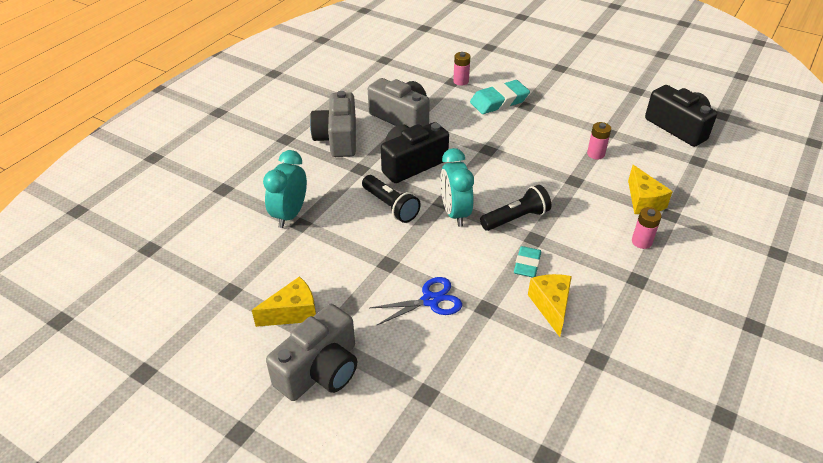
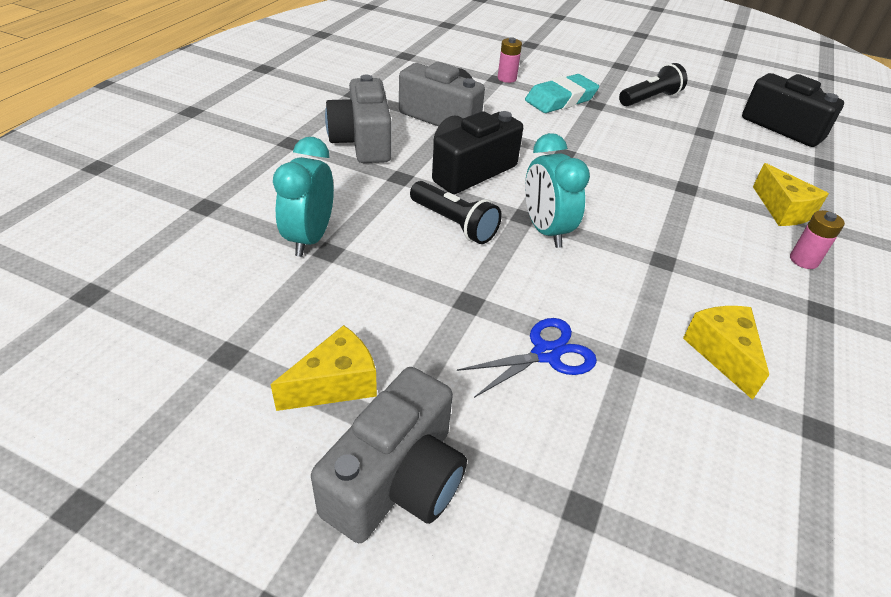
camera: 10 degrees left, 0 degrees up
black flashlight [480,185,551,231] -> black flashlight moved to [619,63,688,106]
turquoise eraser [514,246,541,278] -> none
pink battery [587,122,611,160] -> none

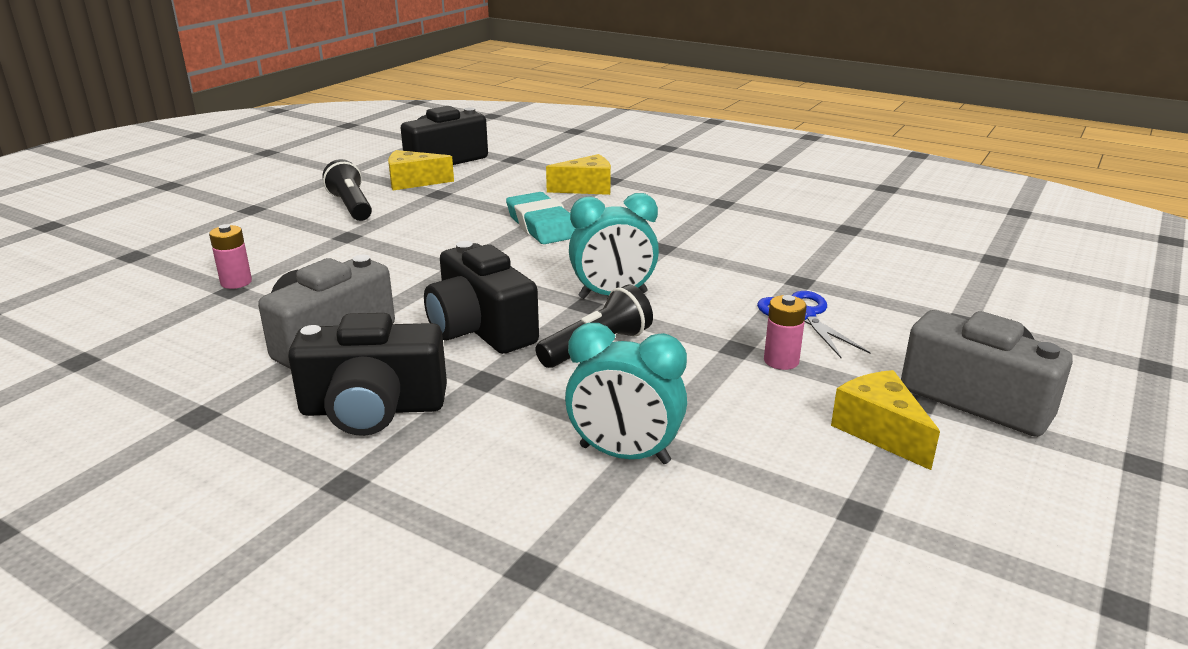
camera: 80 degrees left, 15 degrees down
grey camera [325,75,392,163] -> black camera [288,313,447,436]
turquoise eraser [525,74,599,113] -> turquoise eraser moved to [506,192,575,244]
yellow cheese [683,306,769,400] -> yellow cheese moved to [388,150,454,190]
pink battery [790,210,845,269] -> pink battery moved to [764,295,806,370]

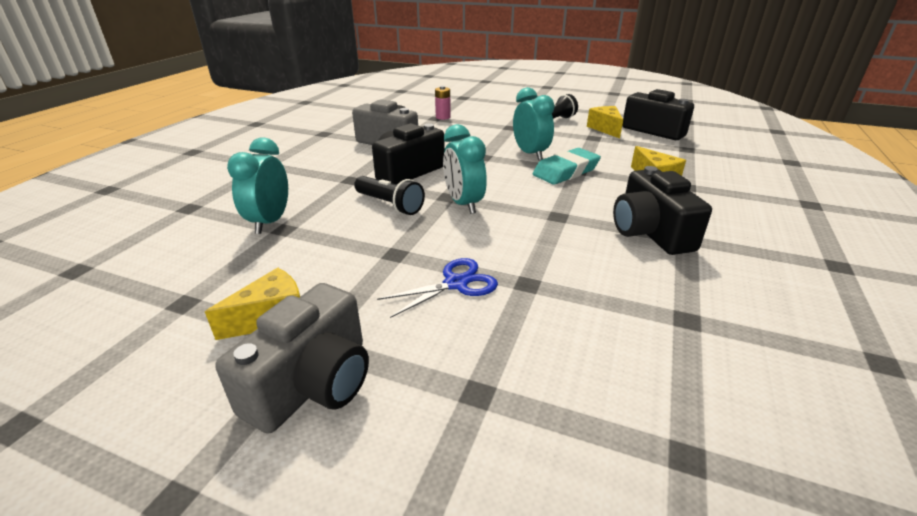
camera: 80 degrees right, 5 degrees up
black camera [288,313,447,436] -> black camera moved to [613,166,712,255]
pink battery [764,295,806,370] -> none
none -> turquoise clock [513,87,555,160]

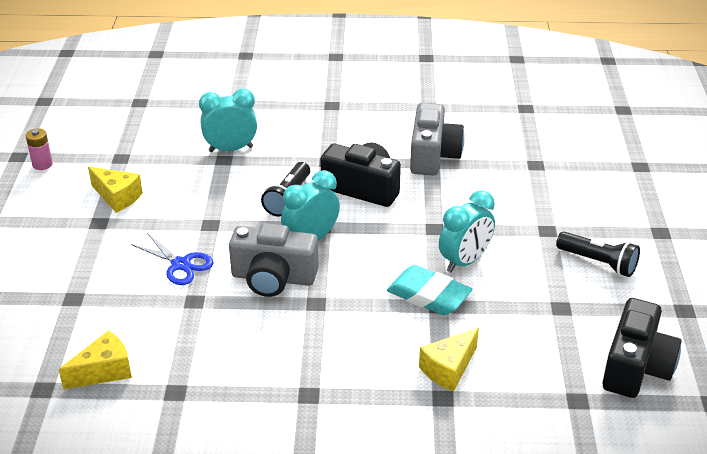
camera: 70 degrees right, 5 degrees up
grey camera [215,283,369,434] -> grey camera moved to [229,223,319,297]
pink battery [435,86,451,120] -> pink battery moved to [26,128,53,170]
yellow cheese [587,106,623,138] -> yellow cheese moved to [59,330,132,390]
black camera [613,166,712,255] -> none

